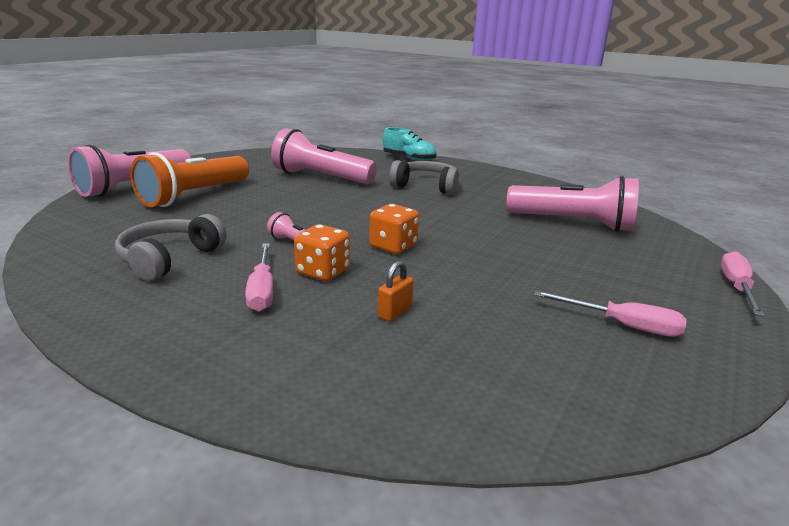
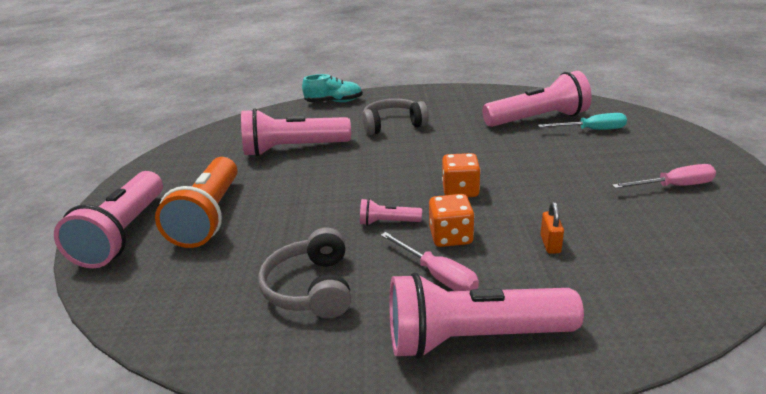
camera: 30 degrees left, 5 degrees up
pink screwdriver [720,251,765,316] -> none
none -> pink flashlight [389,272,584,359]
none -> turquoise screwdriver [538,113,627,130]

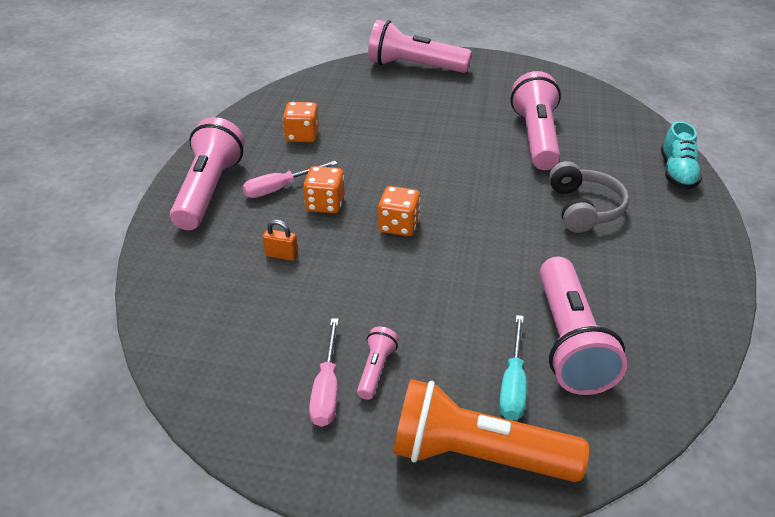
camera: 100 degrees right, 10 degrees up
orange flashlight [155,157,237,248] -> orange flashlight moved to [393,379,589,482]
grey headphones [258,228,351,318] -> orange dice [283,102,319,142]
pink flashlight [360,198,422,226] -> pink flashlight moved to [357,327,398,400]

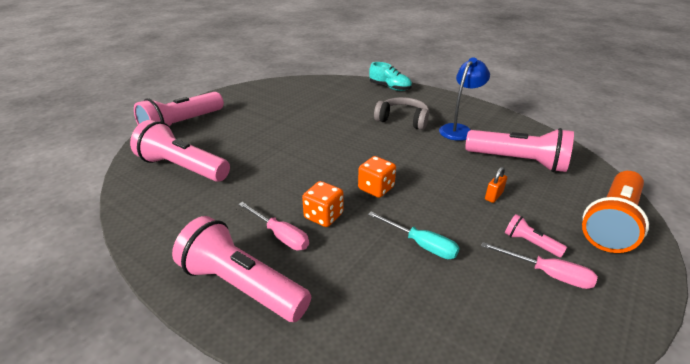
camera: 65 degrees left, 5 degrees down
pink screwdriver [243,161,338,198] -> pink screwdriver turned 45 degrees counterclockwise [238,202,309,250]
orange padlock [263,220,298,261] -> orange padlock moved to [485,167,507,203]
orange dice [283,102,319,142] -> none
turquoise screwdriver [499,315,527,421] -> turquoise screwdriver moved to [368,212,460,259]
pink flashlight [511,71,561,170] -> pink flashlight moved to [130,120,230,182]
none -> blue lamp [439,57,490,141]

